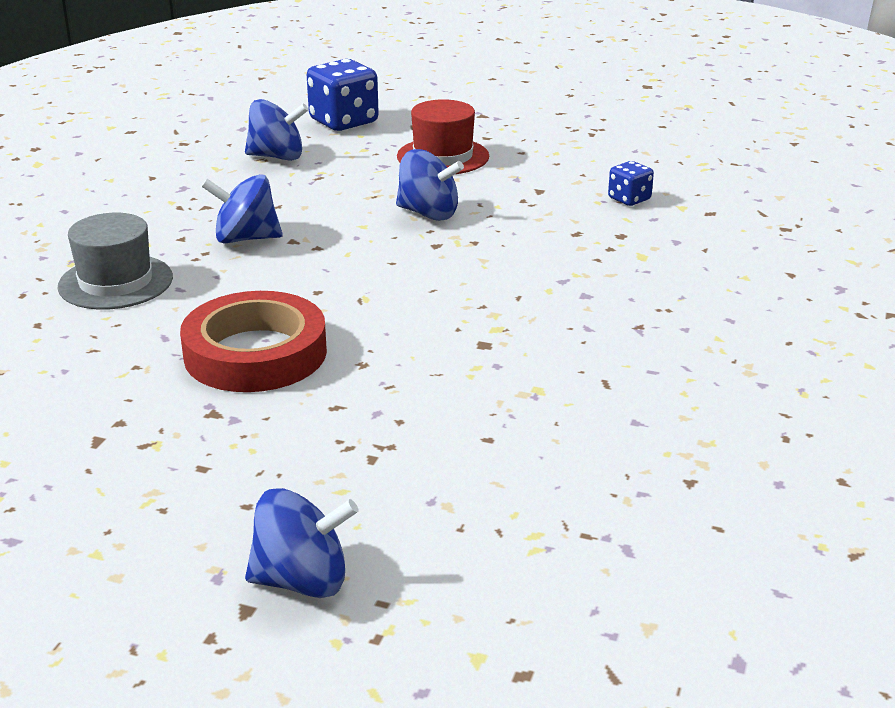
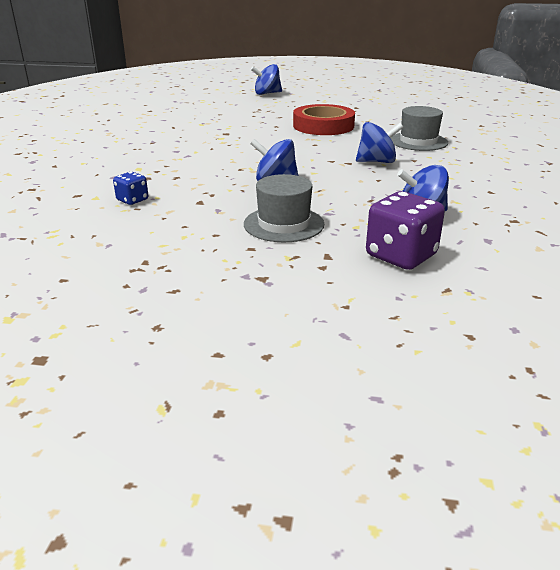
camera: 170 degrees right, 0 degrees up
blue dice [307,59,379,131] -> purple dice [366,191,445,270]
red hat [397,99,489,174] -> grey hat [244,174,324,242]

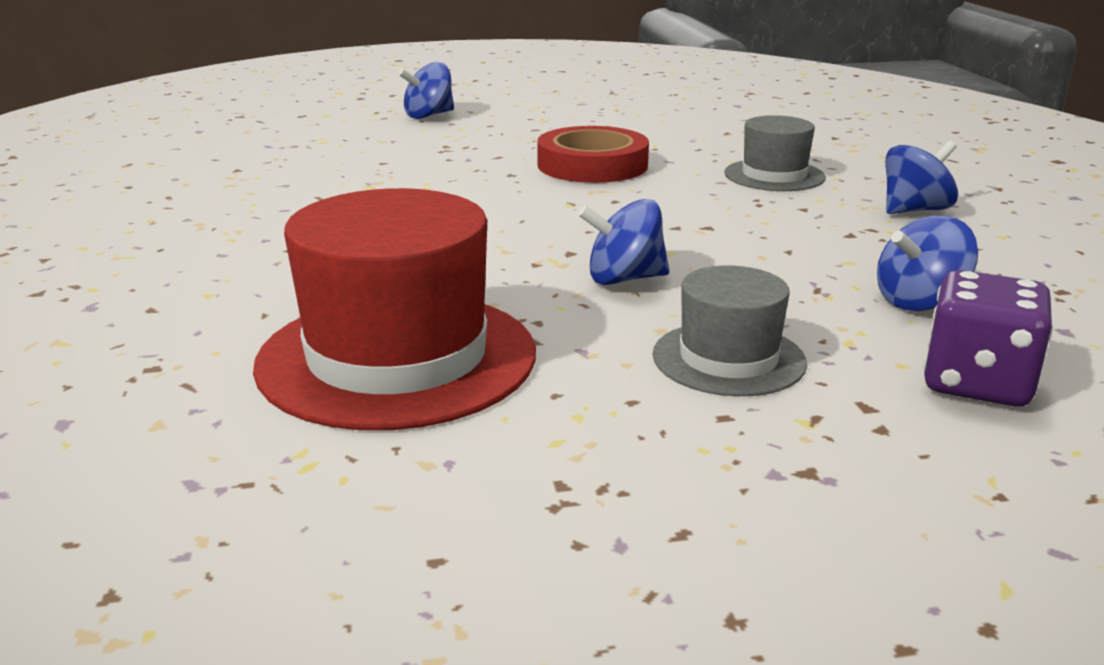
camera: 20 degrees left, 5 degrees down
blue dice [113,172,148,205] -> red hat [253,188,536,430]
blue spinning top [356,122,403,163] -> blue spinning top moved to [885,141,958,214]

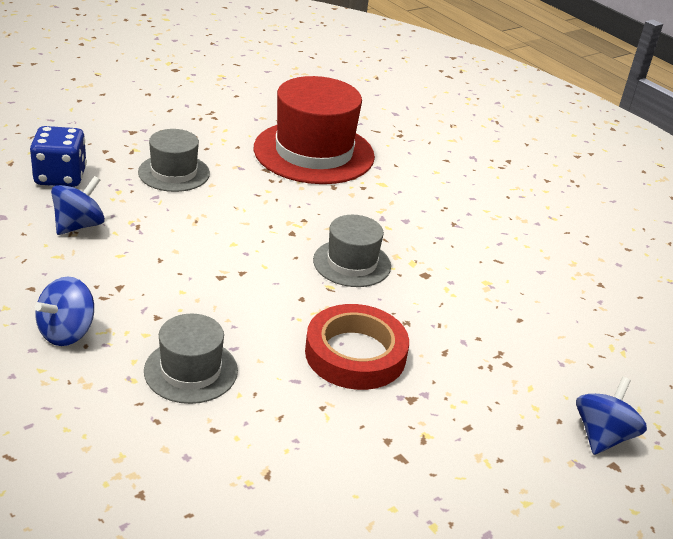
camera: 150 degrees right, 10 degrees up
blue spinning top [578,199,670,285] -> none
purple dice [924,270,1053,406] -> blue dice [30,126,87,187]
none -> grey hat [313,215,391,287]

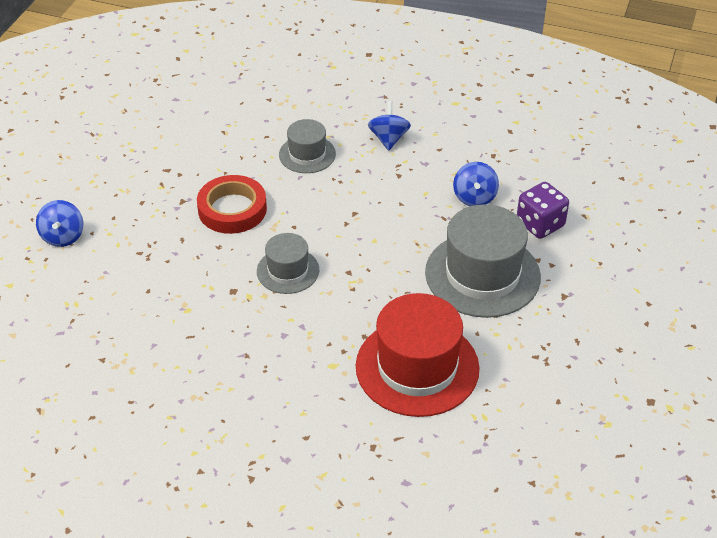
camera: 150 degrees right, 10 degrees up
blue dice [30,126,87,187] -> purple dice [517,182,569,239]
grey hat [138,129,210,192] -> grey hat [425,204,541,318], size x1.83

